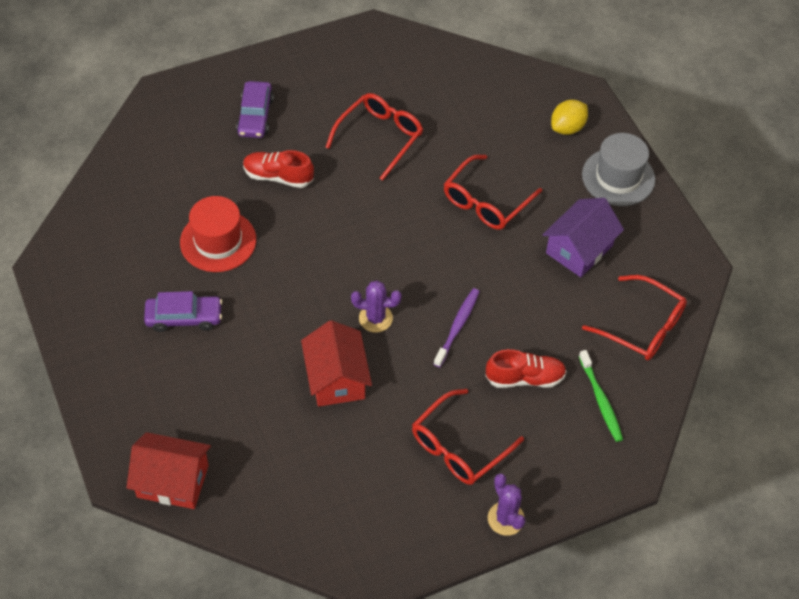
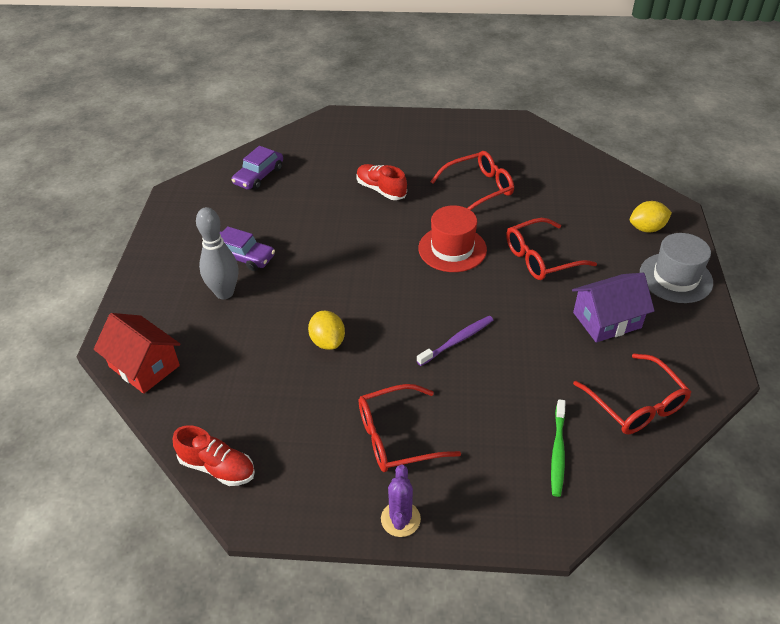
camera: 30 degrees right, 10 degrees down
red hat [180,196,256,272] -> red hat moved to [418,205,487,272]
purple car [236,81,274,138] -> purple car moved to [232,146,283,190]
red house [301,320,372,407] -> yellow lemon [308,311,345,350]
purple cactus [351,281,401,332] -> none
red shoe [486,349,567,388] -> red shoe moved to [173,425,255,486]
none -> grey bowling pin [196,207,238,299]

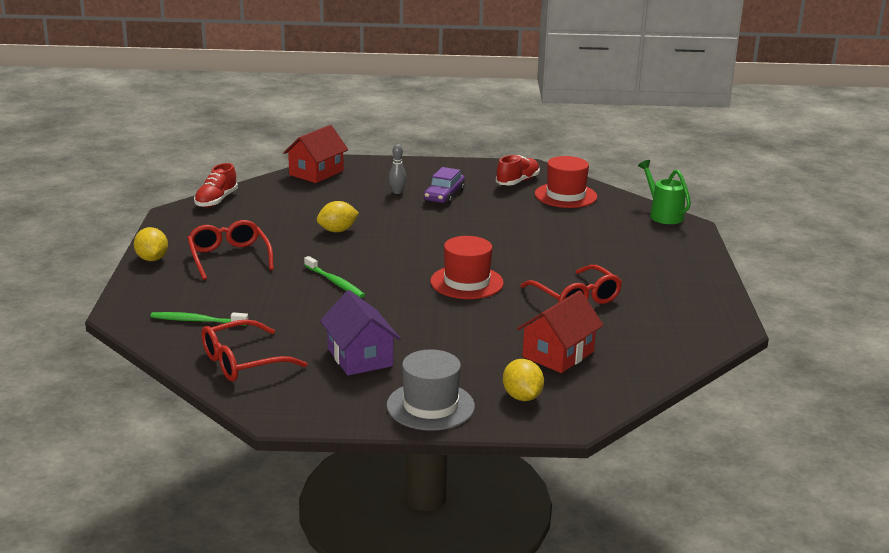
camera: 85 degrees right, 20 degrees down
grey bowling pin [196,207,238,299] -> grey bowling pin [389,144,406,194], size x0.55
purple car [232,146,283,190] -> red hat [535,156,597,208]
red shoe [356,164,407,200] -> red shoe moved to [496,155,540,186]
purple cactus [381,465,421,537] -> yellow lemon [134,227,168,261]
purple toothbrush [417,316,493,366] -> green toothbrush [304,256,365,298]
red glasses [506,218,597,280] -> none
none -> red house [517,290,604,373]
none -> green watering can [638,160,691,224]

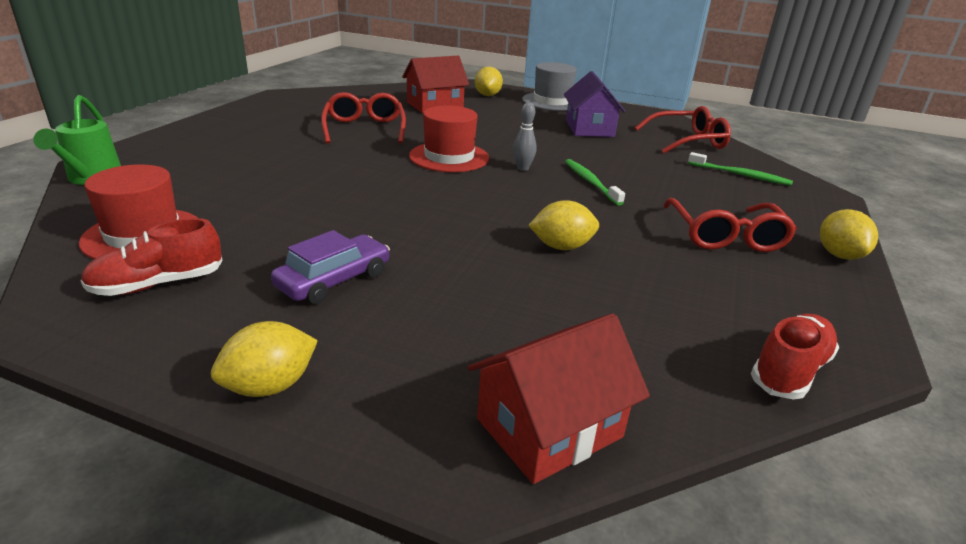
camera: 160 degrees left, 5 degrees up
grey bowling pin [389,144,406,194] -> grey bowling pin moved to [513,102,536,171]
none -> yellow lemon [211,321,318,397]

